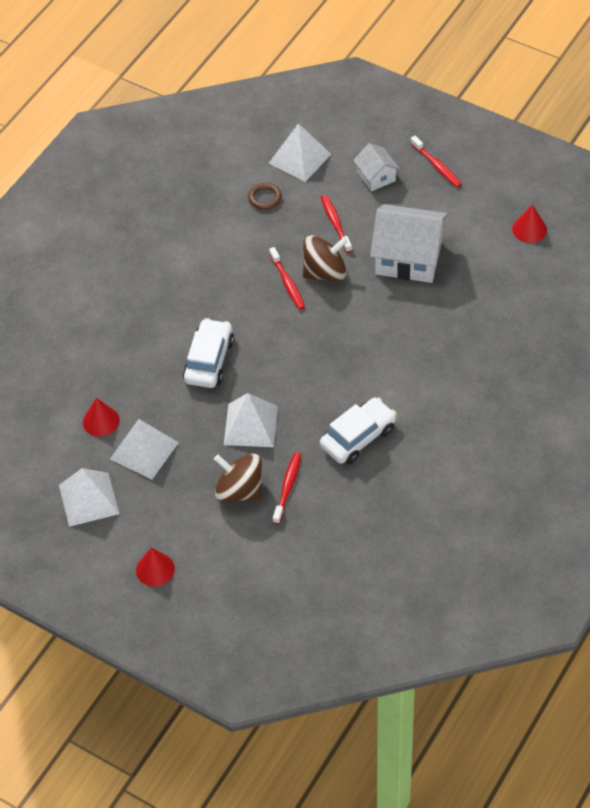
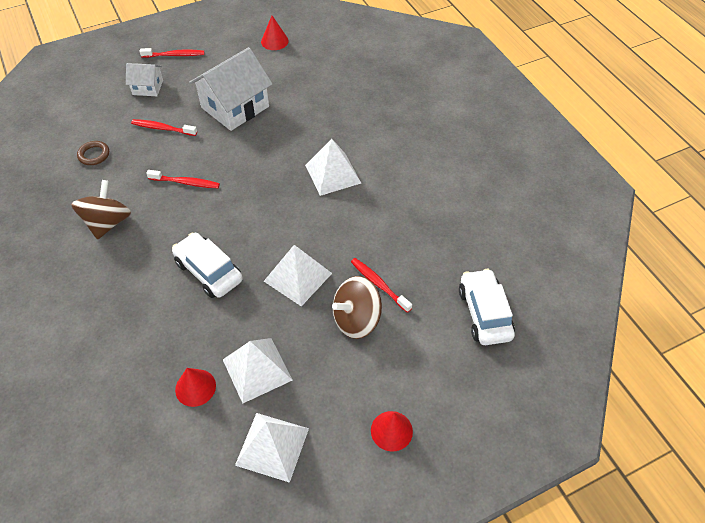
camera: 60 degrees left, 0 degrees up
white pyramid [269,123,331,182] -> white pyramid moved to [305,139,361,196]
brown spinning top [303,235,348,281] -> brown spinning top moved to [71,180,131,239]
white car [320,397,397,465] -> white car moved to [459,269,515,345]

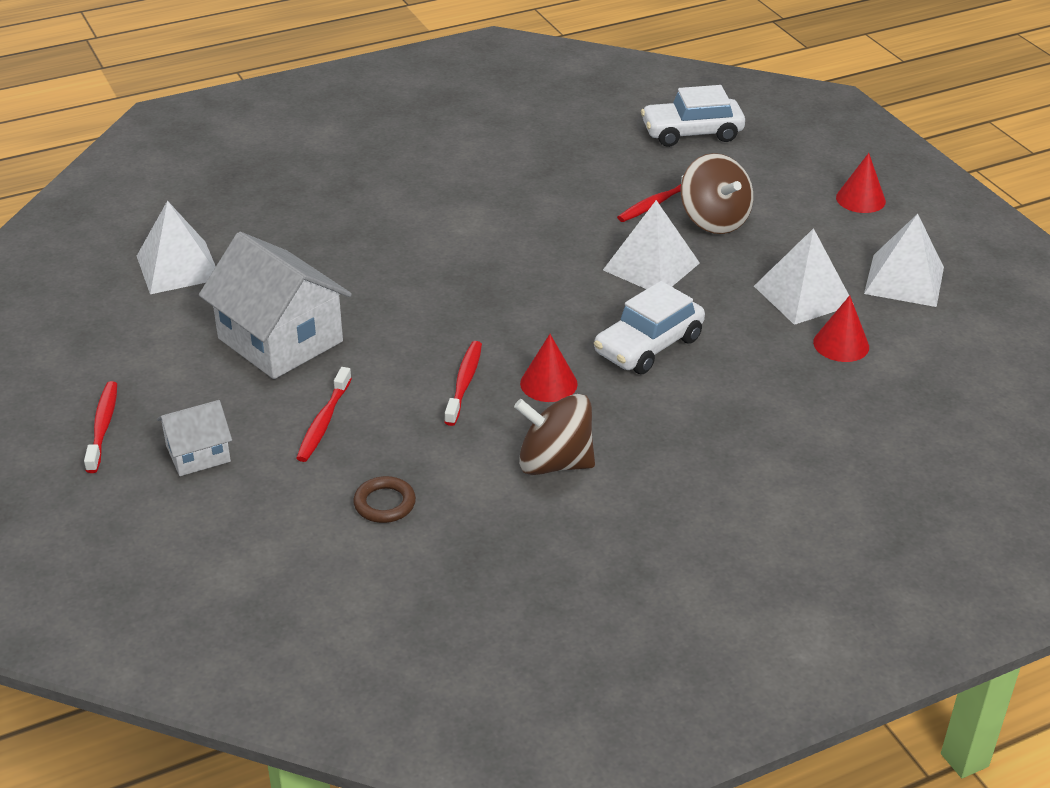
camera: 90 degrees left, 15 degrees down
white house [126,63,163,96] -> white house turned 60 degrees clockwise [157,400,232,476]
red cone [261,16,289,50] -> red cone moved to [520,334,578,402]
white pyramid [305,139,361,196] -> white pyramid moved to [137,200,216,294]

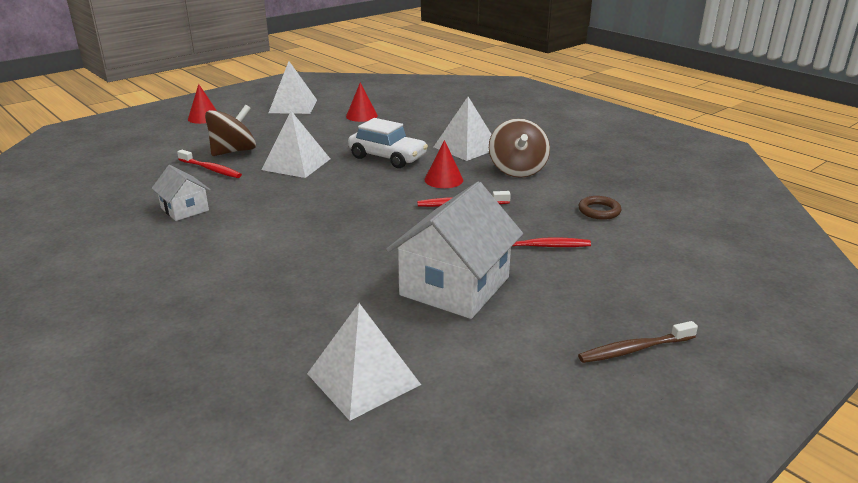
camera: 105 degrees left, 10 degrees down
red toothbrush [84,381,117,473] -> brown toothbrush [578,321,698,363]
white house [157,400,232,476] -> white house moved to [151,165,211,221]
white car [641,85,745,147] -> none
white pyramid [754,228,849,325] -> white pyramid moved to [434,97,492,161]

